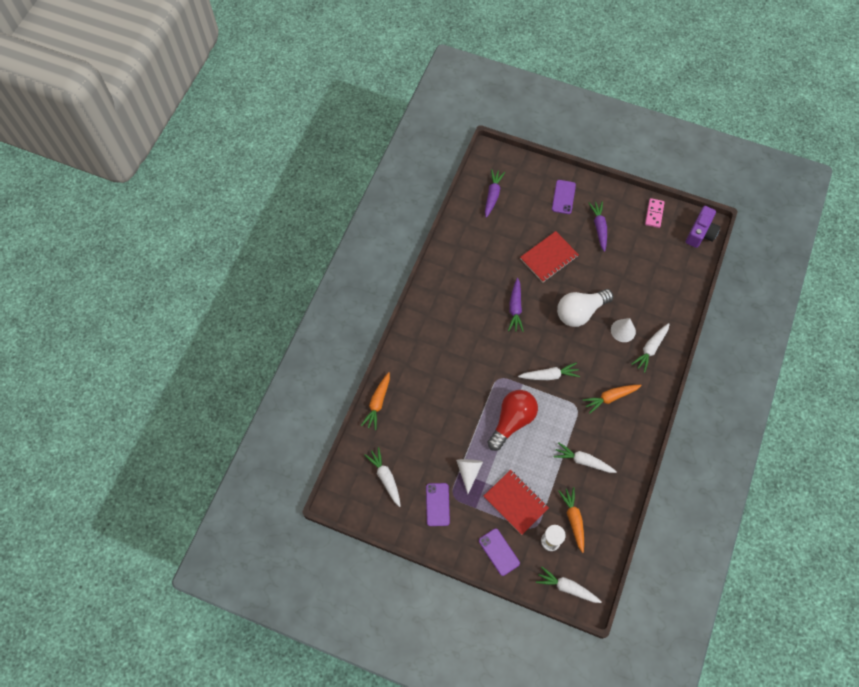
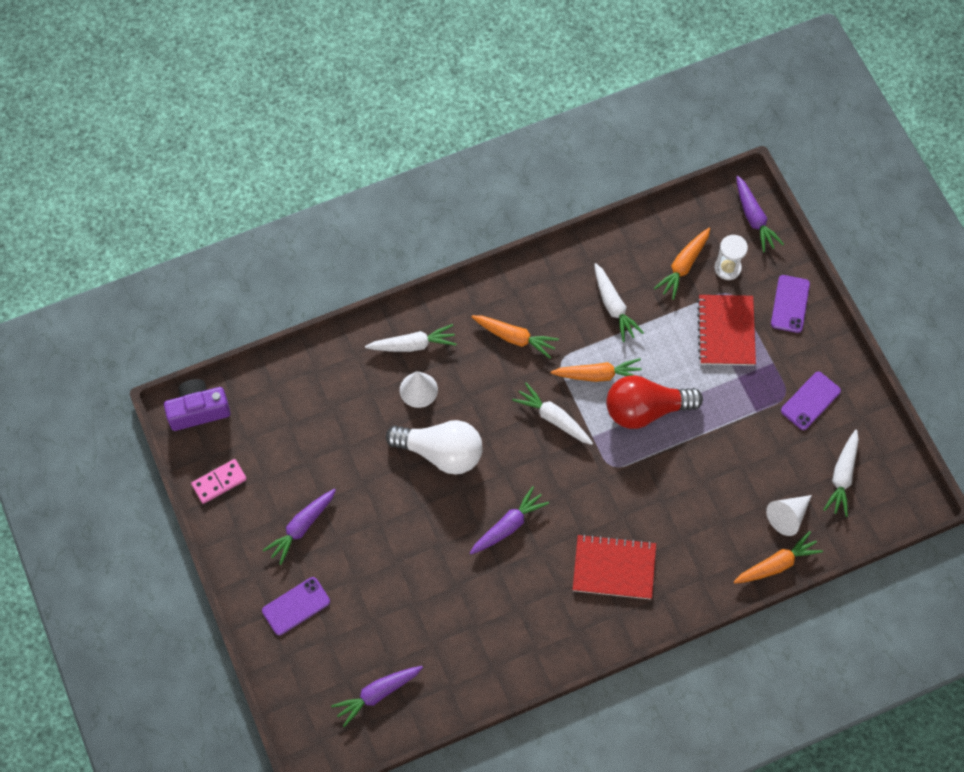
camera: 135 degrees left, 0 degrees up
white cone [456,459,483,494] -> white cone moved to [766,495,812,536]
red notebook [520,231,579,282] -> red notebook moved to [573,534,656,599]
white carrot [536,566,602,603] -> purple carrot [736,176,784,252]
none -> orange carrot [551,358,642,382]

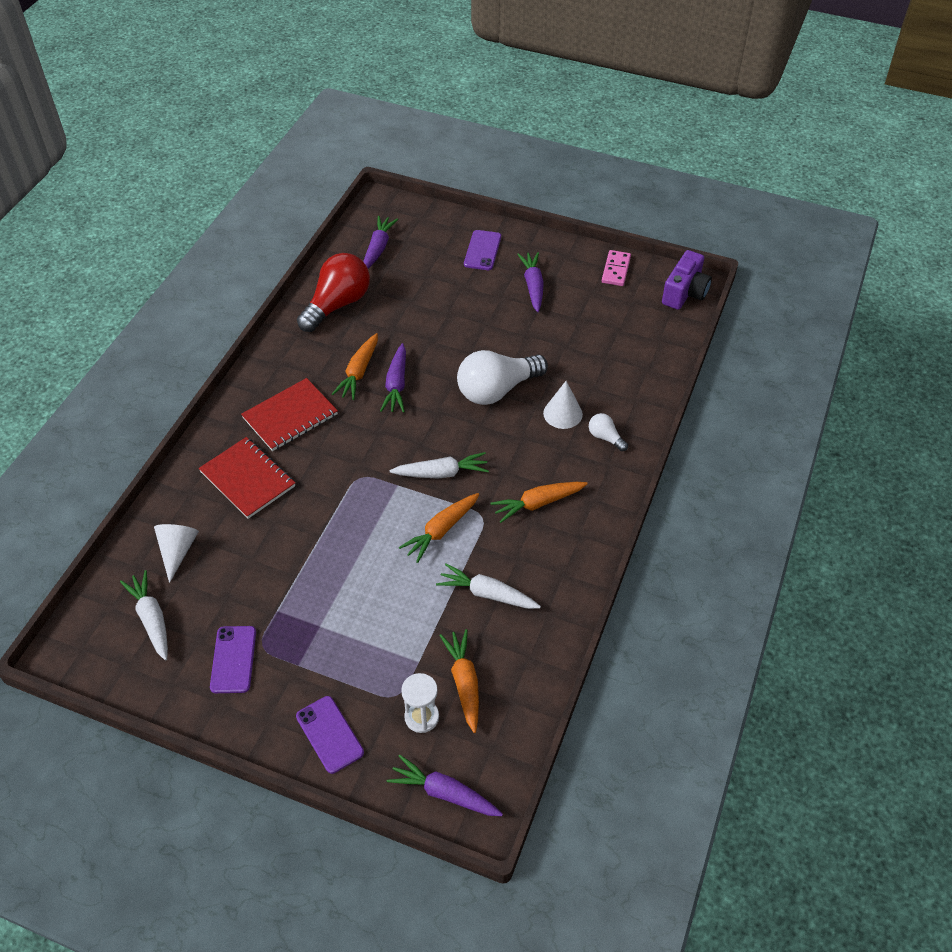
camera: 135 degrees right, 15 degrees down
white carrot [365,324,456,352] -> white light bulb [589,413,628,451]
red light bulb [606,375,703,429] -> red light bulb moved to [297,253,370,332]
red notebook [697,295,756,366] -> red notebook moved to [198,437,295,519]
orange carrot [734,531,823,583] -> orange carrot moved to [332,333,378,400]

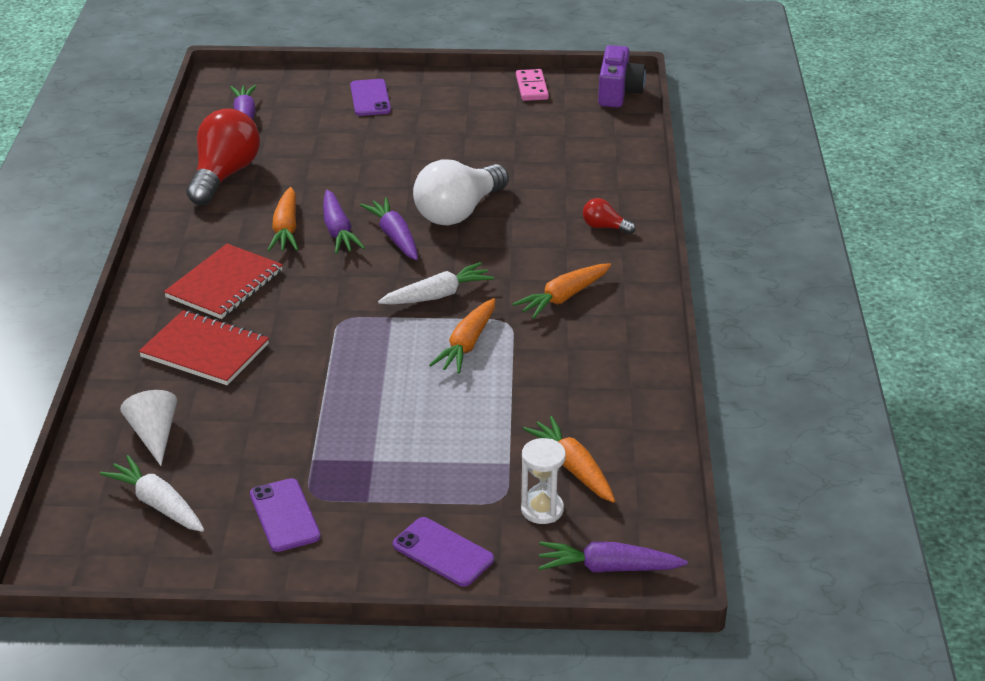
camera: 20 degrees left, 15 degrees down
white carrot [436,563,541,609] -> none
purple carrot [517,252,544,312] -> purple carrot moved to [360,197,418,260]
white cone [543,381,583,429] -> none
white light bulb [589,413,628,451] -> red light bulb [583,198,636,234]

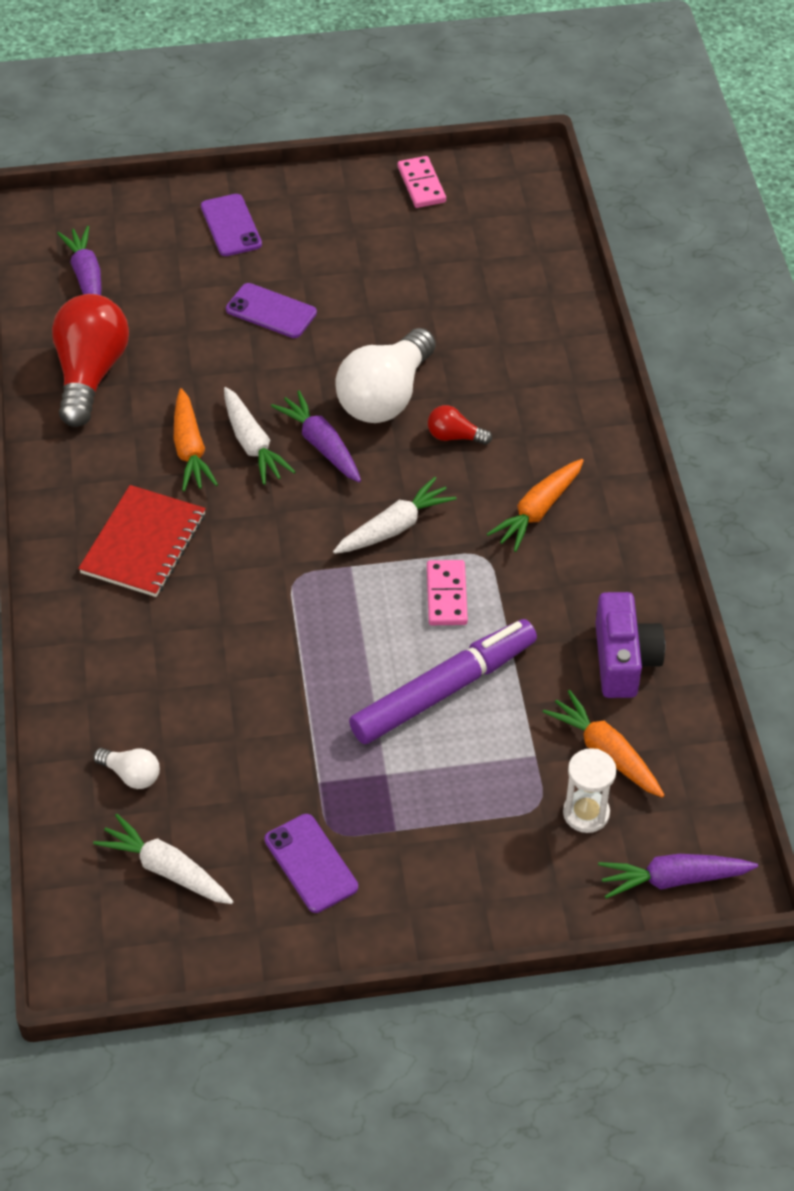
camera: 10 degrees left, 15 degrees up
white cone [120,390,177,466] -> white light bulb [93,748,160,789]
red notebook [139,310,269,385] -> none
purple carrot [323,190,365,254] -> white carrot [224,387,295,485]
purple phone [393,517,494,587] -> purple phone moved to [226,283,317,338]
orange carrot [429,298,495,374] -> pink domino [427,560,468,625]
red light bulb [583,198,636,234] -> red light bulb moved to [428,405,492,445]
purple camera [598,45,646,107] -> purple camera moved to [595,592,665,698]
none -> purple marker [349,619,537,744]

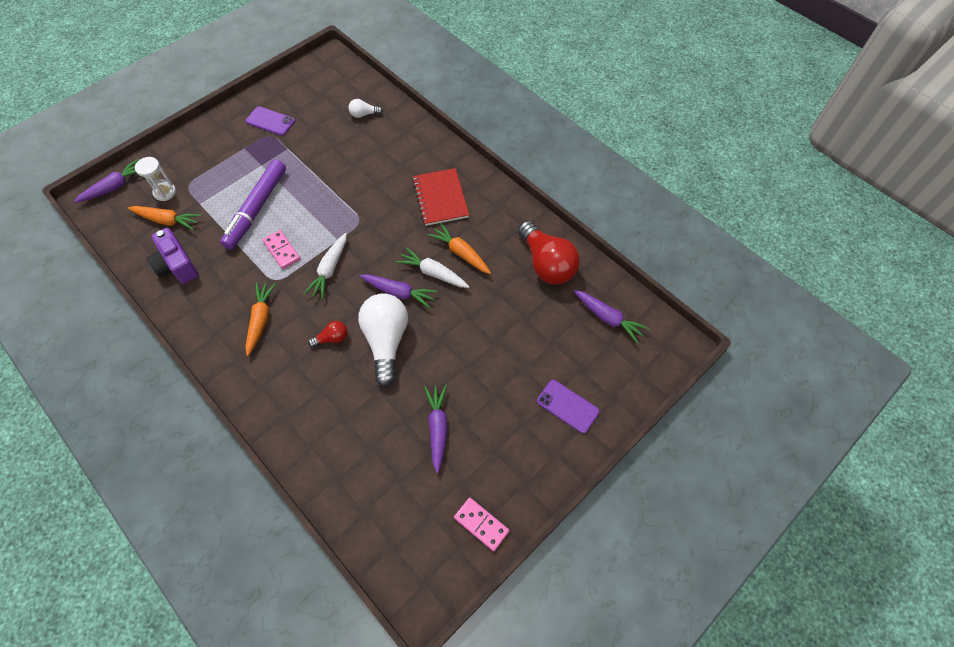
camera: 145 degrees right, 10 degrees up
white carrot [93,814,234,904] -> none
purple phone [226,283,317,338] -> none
none -> purple carrot [424,385,448,473]

